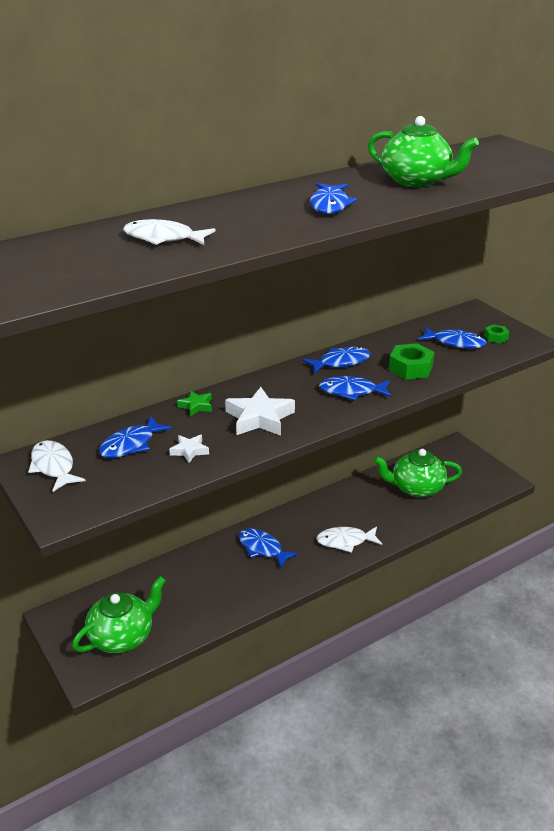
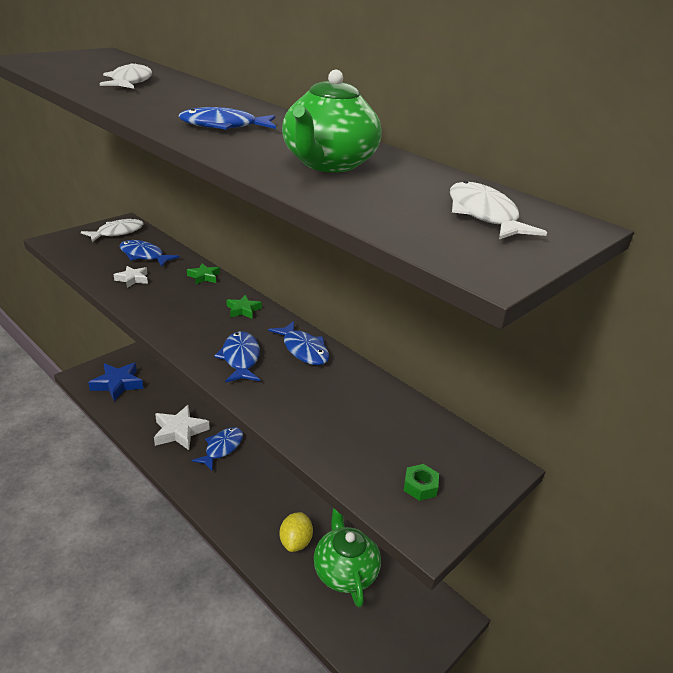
camera: 75 degrees right, 0 degrees up
green teapot [72,576,166,653] -> blue star [88,363,144,401]
white star [225,387,295,436] -> white star moved to [154,405,210,450]
white fish [316,526,382,553] -> white fish moved to [450,181,547,239]
green nut [389,343,434,379] -> none
blue fish [418,327,487,349] -> none
none -> green star [227,295,262,319]
none -> yellow lemon [280,512,313,552]

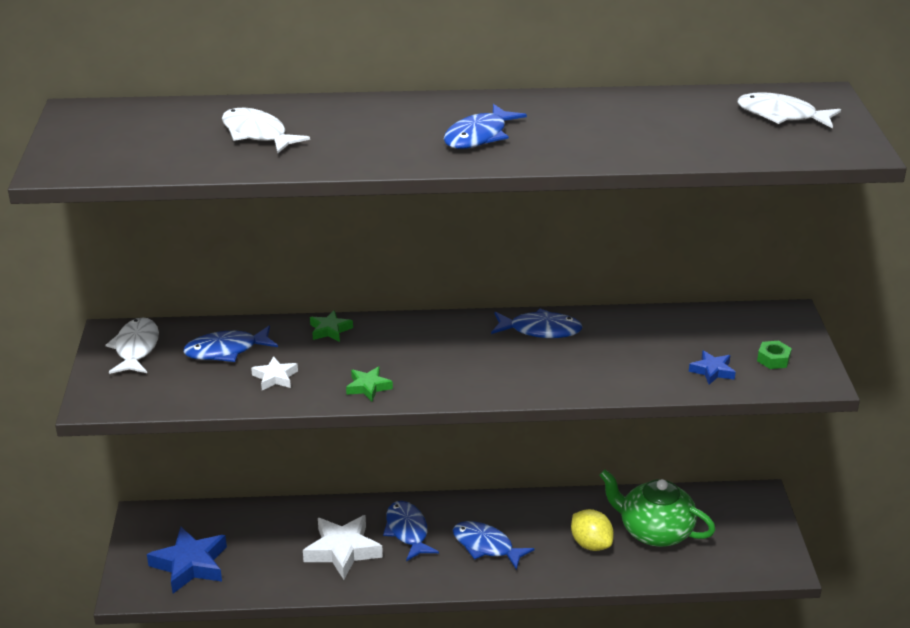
camera: 45 degrees left, 0 degrees up
blue fish [214,331,260,383] -> blue fish moved to [453,521,535,570]
green star [227,295,262,319] -> green star moved to [346,367,393,401]
green teapot [282,70,382,172] -> none
none -> blue star [689,350,736,385]

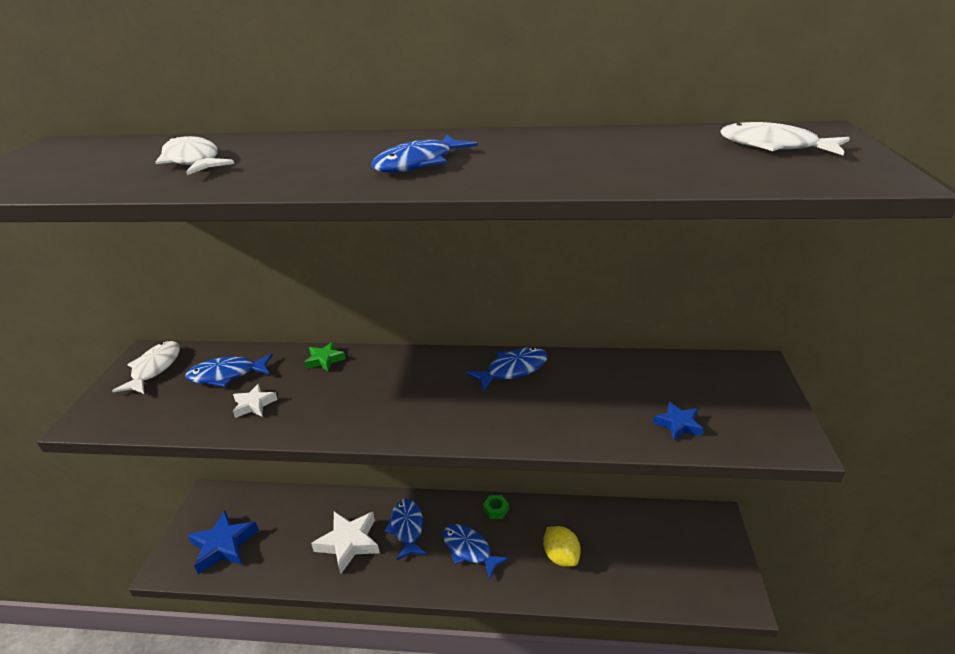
camera: 10 degrees right, 0 degrees up
green star [346,367,393,401] -> none
blue fish [491,309,582,338] -> blue fish turned 45 degrees counterclockwise [466,347,548,392]
green teapot [600,470,716,547] -> none
green nut [757,341,792,369] -> green nut moved to [483,495,509,519]

